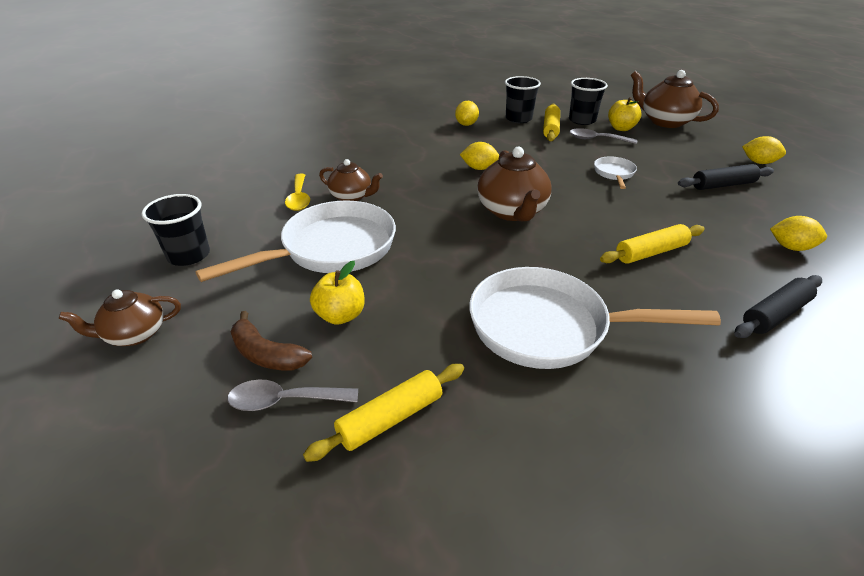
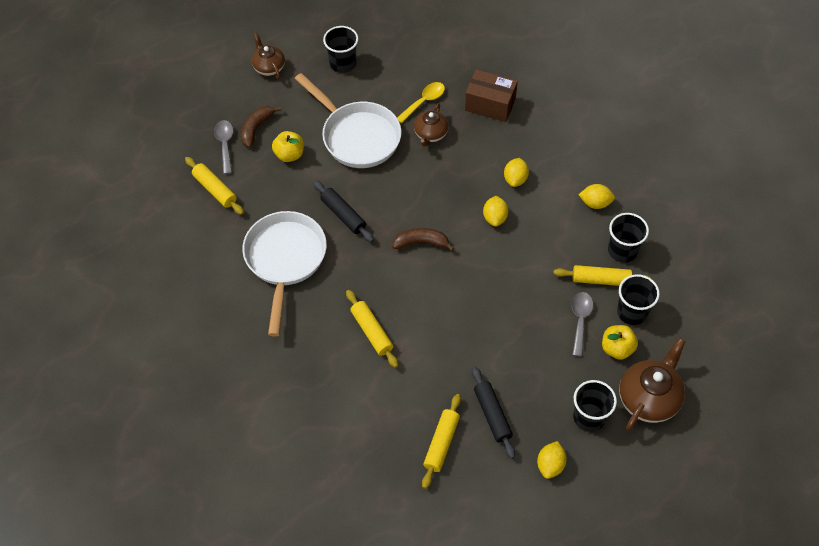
camera: 85 degrees right, 20 degrees up
yellow spoon [285,173,310,211] -> yellow spoon turned 150 degrees clockwise [397,82,445,123]
brown teapot [477,147,552,221] -> brown banana [392,228,454,251]
white pan [594,156,637,189] -> none
black rolling pin [734,275,822,338] -> black rolling pin moved to [313,180,374,242]
yellow lemon [770,216,827,251] -> yellow lemon moved to [504,158,529,187]
none -> yellow rolling pin [422,394,461,489]
none -> brown box [465,69,518,122]
none -> black cup [573,380,617,432]

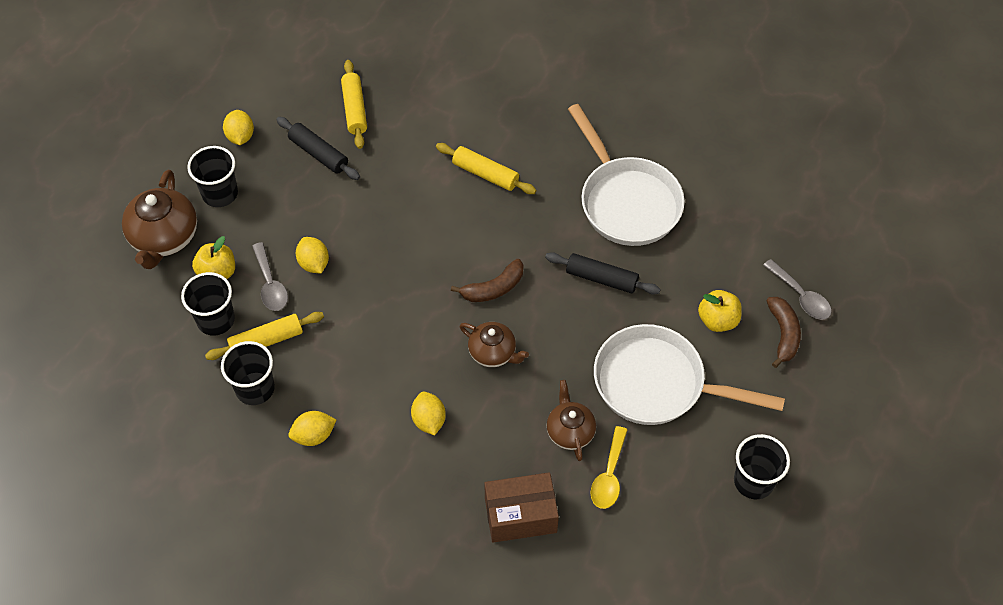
camera: 150 degrees right, 0 degrees up
yellow rolling pin [185,157,244,215] -> none
brown teapot [252,33,285,79] -> brown teapot moved to [460,322,529,367]
yellow lemon [483,196,508,227] -> yellow lemon moved to [296,237,329,273]

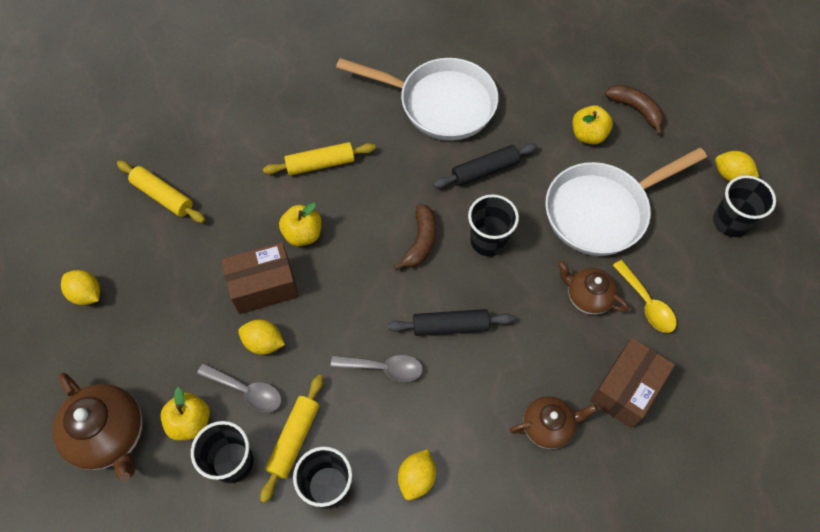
camera: 45 degrees left, 5 degrees up
black cup [187,146,238,207] -> black cup moved to [468,194,519,256]
black rolling pin [276,117,360,180] -> black rolling pin moved to [388,309,514,336]
yellow lemon [411,392,446,436] -> yellow lemon moved to [715,151,759,181]
brown teapot [460,322,529,367] -> brown teapot moved to [510,396,598,449]
grey spoon [763,259,832,320] -> grey spoon moved to [331,355,423,382]
none -> brown box [221,242,299,314]
none -> yellow apple [279,203,322,246]

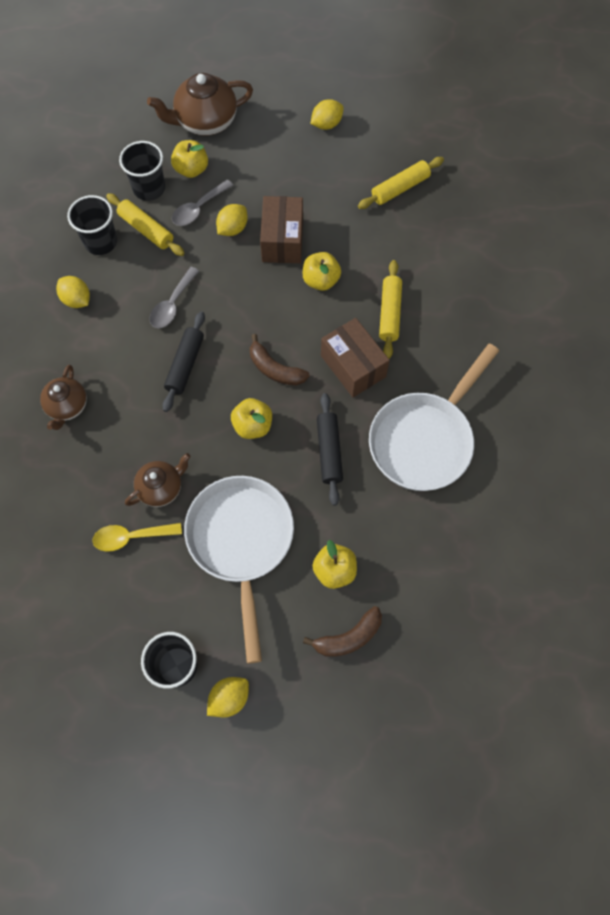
camera: 110 degrees right, 5 degrees up
black cup [468,194,519,256] -> yellow apple [231,398,272,439]
brown box [590,338,675,428] -> brown box moved to [321,318,390,397]

